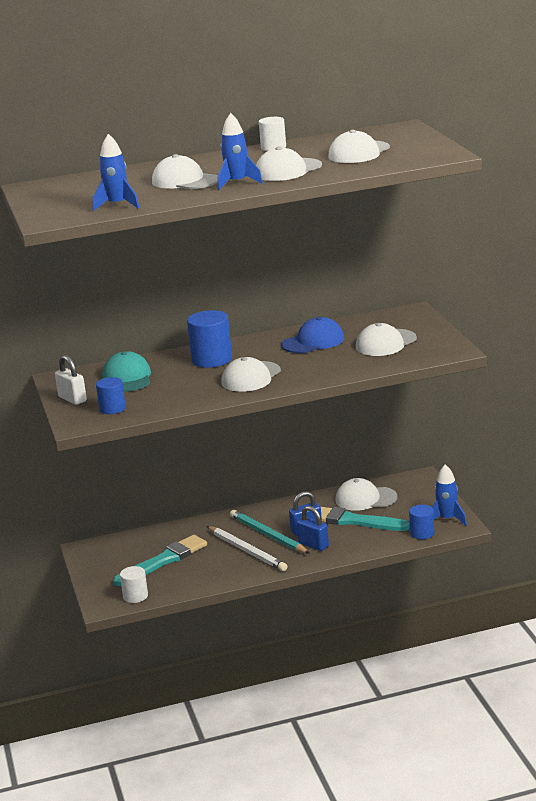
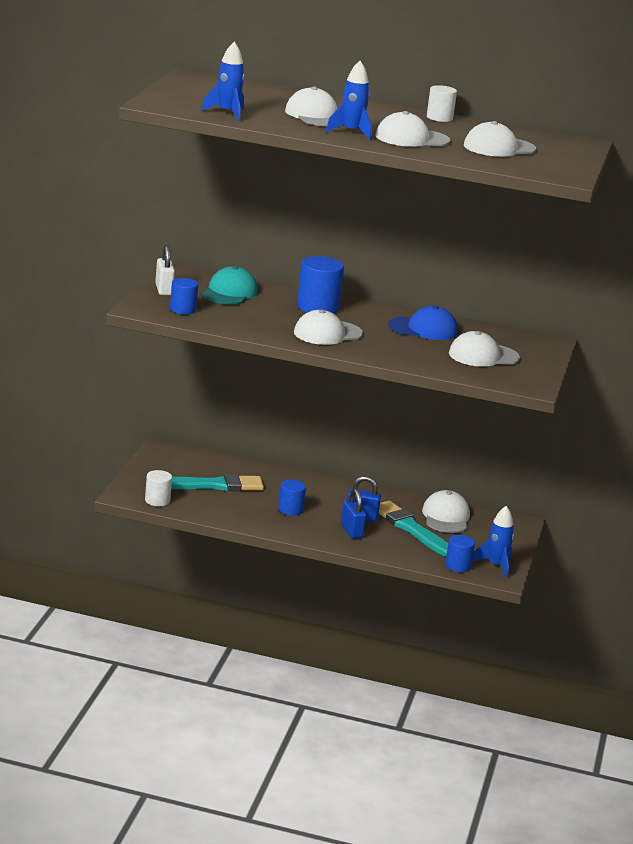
camera: 25 degrees right, 0 degrees up
white pencil [207,526,287,571] -> blue cylinder [278,480,306,516]
turquoise pencil [230,510,310,554] -> none
white cap [335,478,398,511] -> white cap turned 60 degrees clockwise [422,490,470,533]

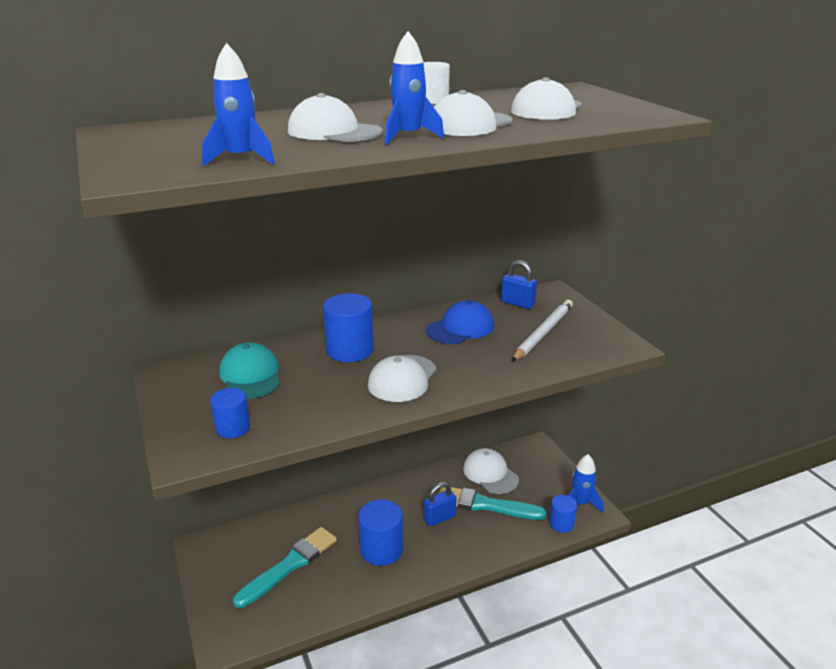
camera: 35 degrees left, 5 degrees up
white cylinder [145,470,172,506] -> none
white padlock [155,245,175,295] -> none
blue cylinder [278,480,306,516] -> blue cylinder [358,499,403,566], size x1.65
blue padlock [341,488,366,539] -> blue padlock moved to [501,260,537,309]
white cap [449,331,520,367] -> white pencil [512,300,573,361]

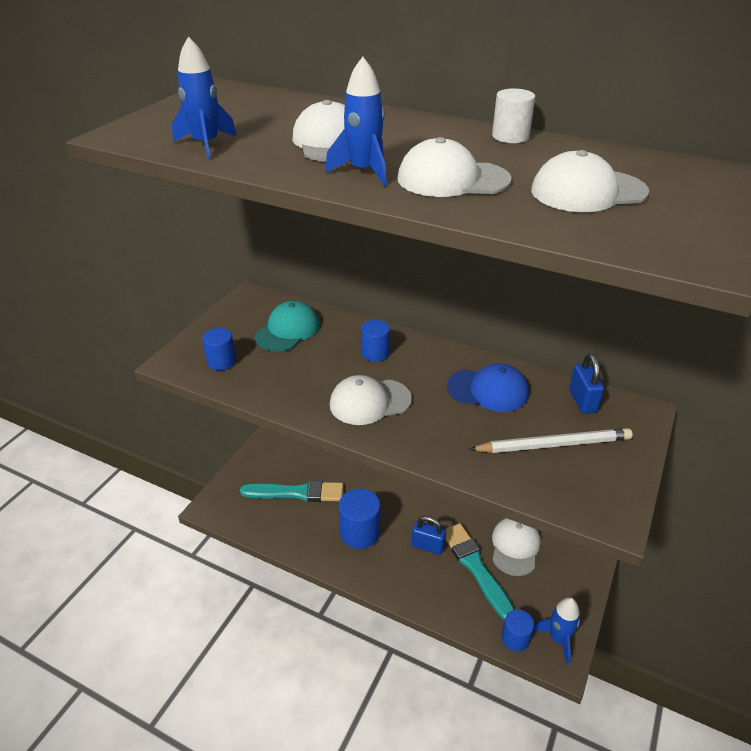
camera: 50 degrees right, 10 degrees up
blue cylinder [323,293,374,362] -> blue cylinder [361,320,390,362], size x0.61

